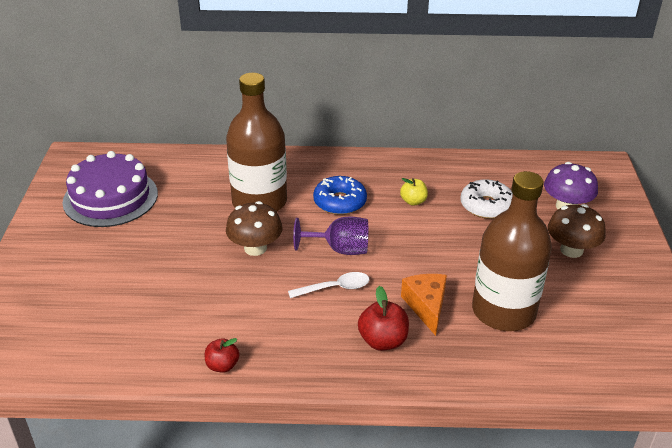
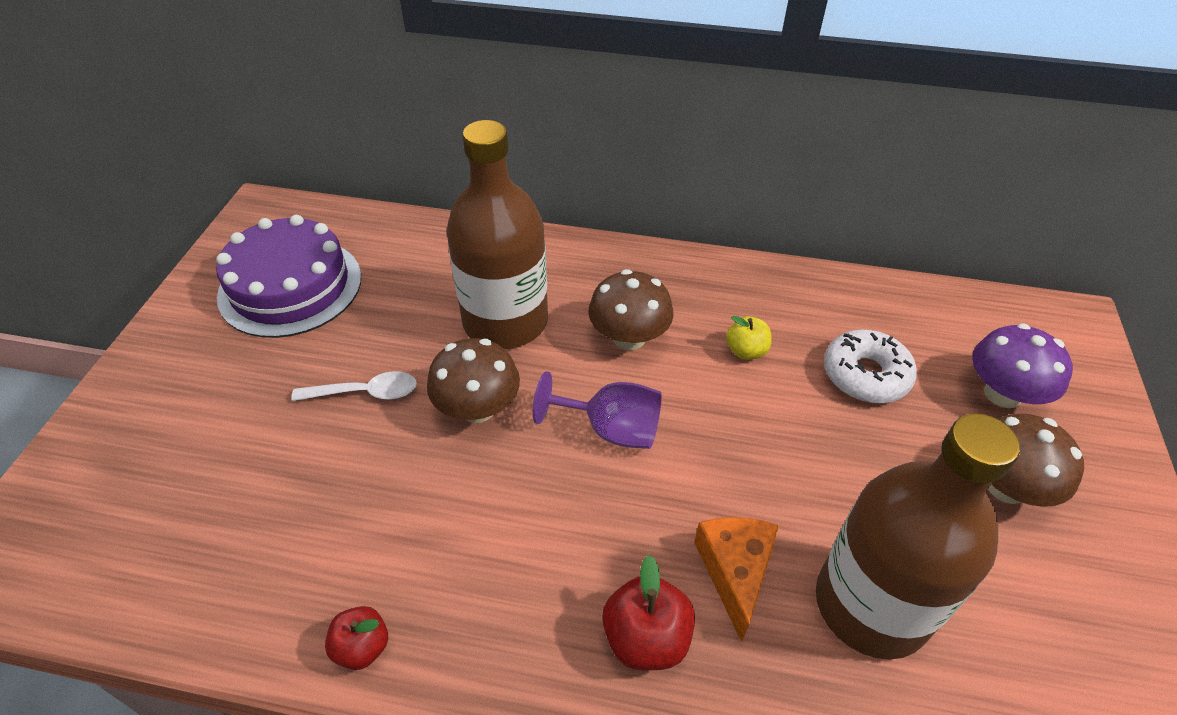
camera: 10 degrees right, 10 degrees up
white spoon [288,272,369,298] -> white spoon moved to [291,371,417,401]
blue donut [313,176,367,215] -> brown mushroom [589,269,673,350]

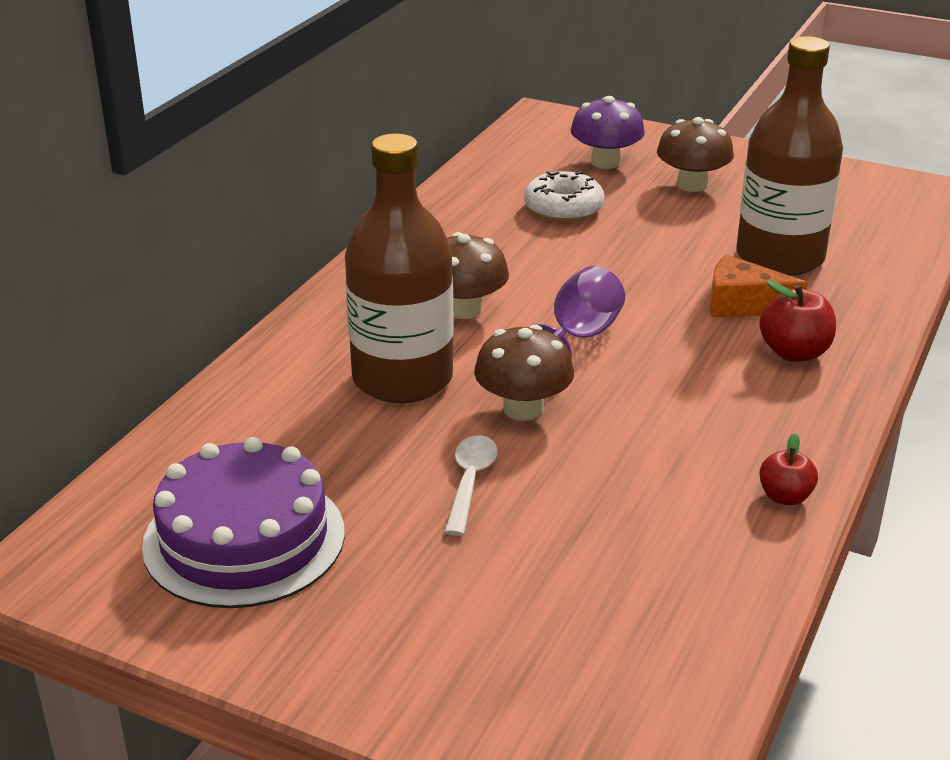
camera: 75 degrees left, 15 degrees down
yellow apple [726,316,772,360] -> none

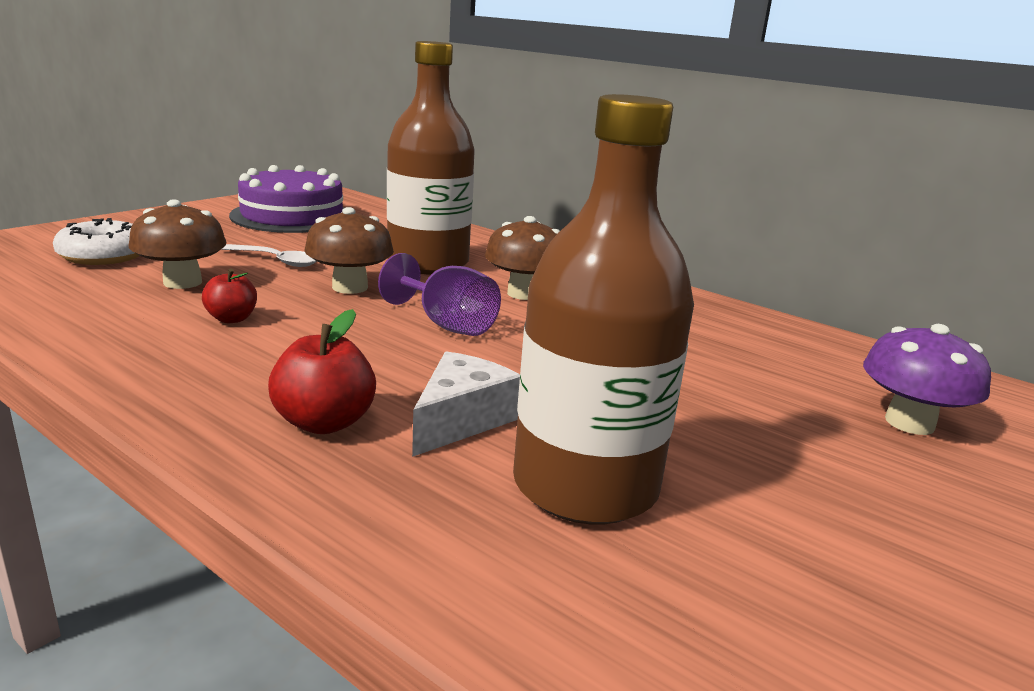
camera: 100 degrees right, 10 degrees down
white donut [524,171,605,222] -> white donut moved to [53,218,140,265]
brown mushroom [657,117,734,192] -> brown mushroom moved to [129,199,226,289]
orange cheese [710,254,808,317] -> white cheese [412,351,520,457]
red apple [760,433,818,505] -> red apple moved to [202,268,257,323]

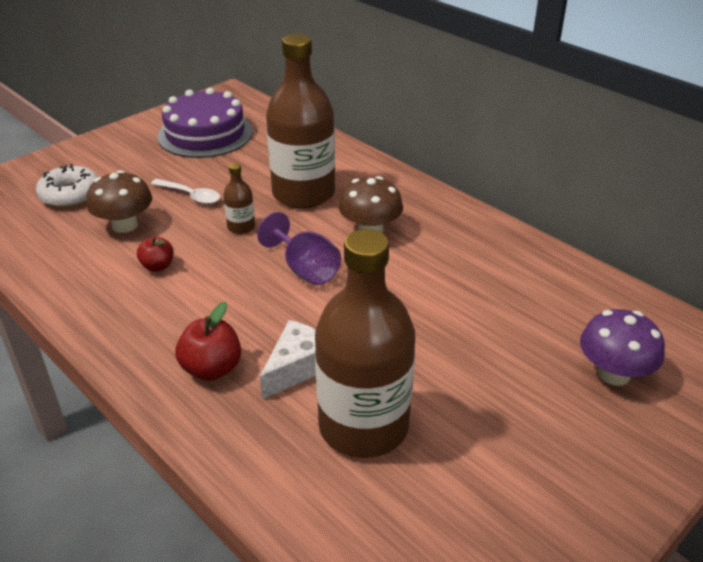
camera: 10 degrees right, 15 degrees up
brown mushroom [304,207,394,294] -> brown bottle [223,163,255,234]

